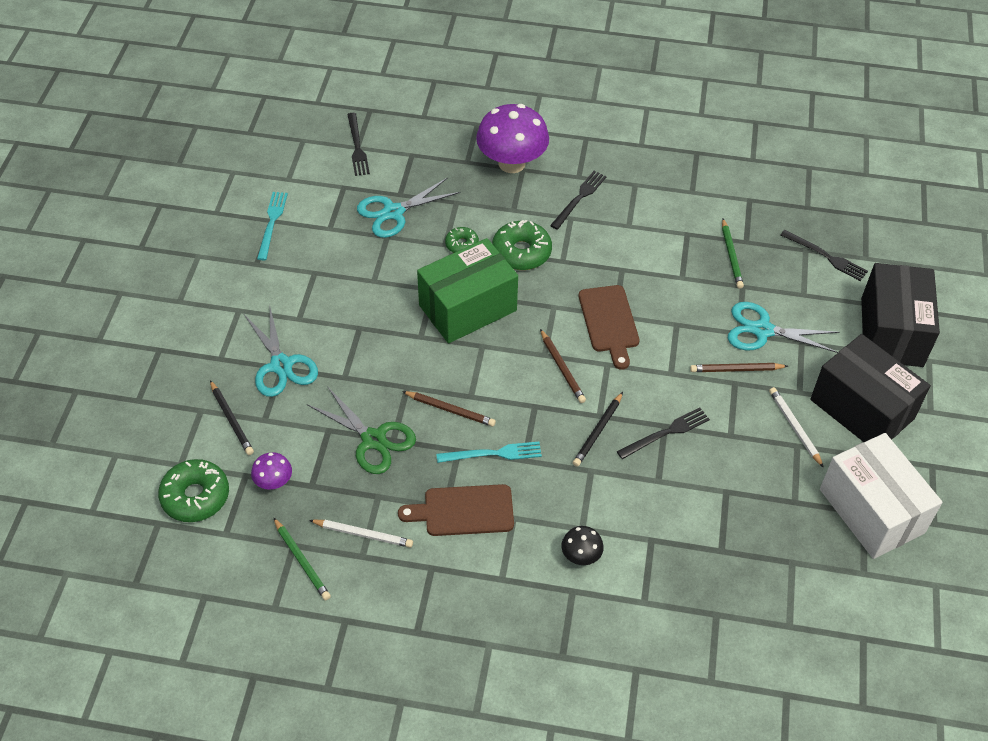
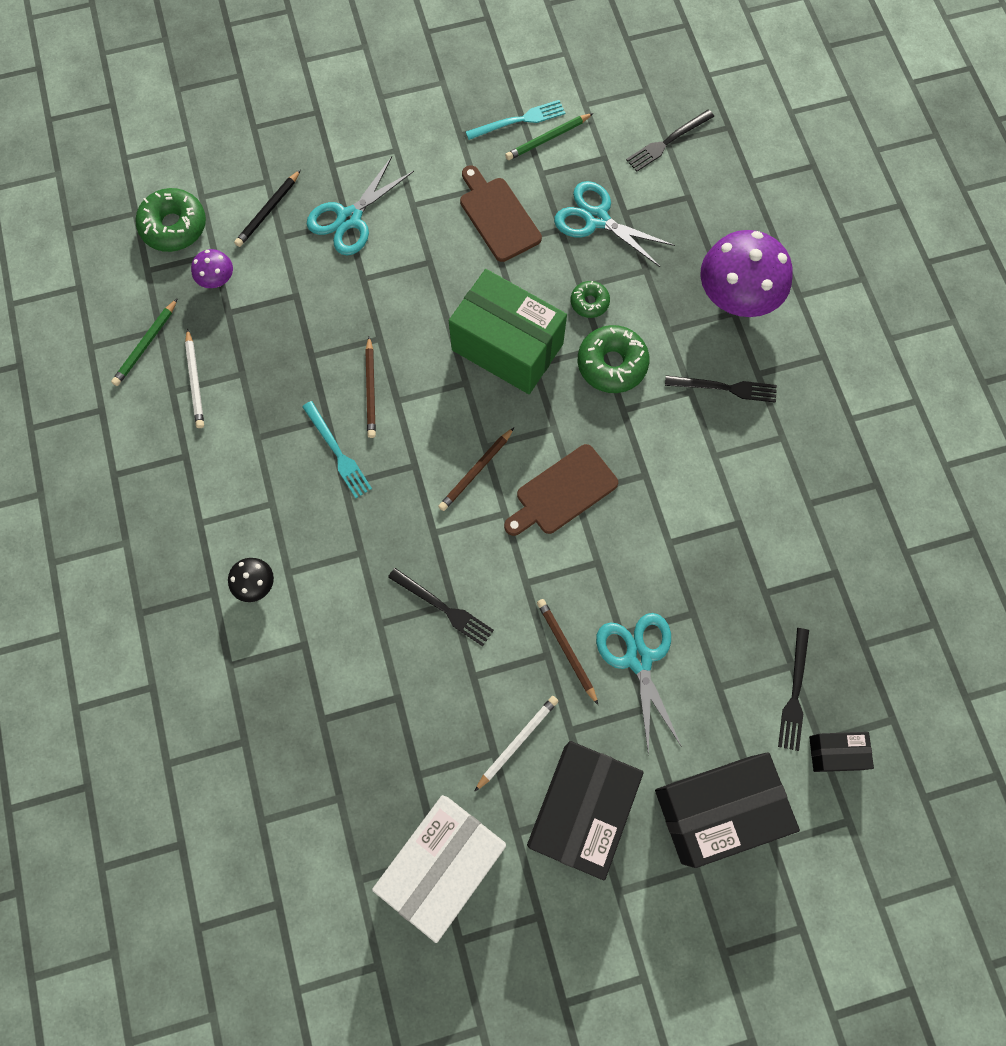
camera: 65 degrees right, 20 degrees up
green scissors [307,386,416,474] -> none
brown cutting board [398,484,514,536] -> brown cutting board moved to [460,165,542,262]
black pencil [573,392,623,467] -> none
green pencil [722,219,744,289] -> green pencil moved to [505,113,593,160]
none -> black box [809,732,874,772]

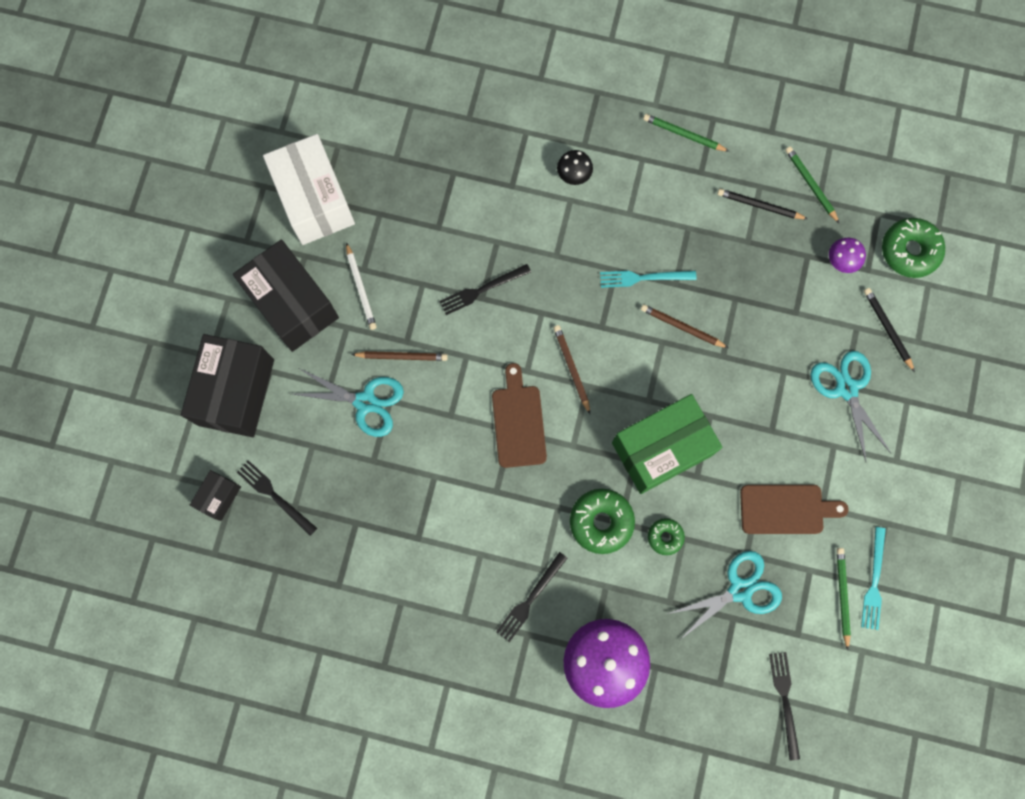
camera: 120 degrees right, 5 degrees up
white pencil [185,328,204,428] -> black pencil [717,189,808,219]
none -> green pencil [643,114,730,152]

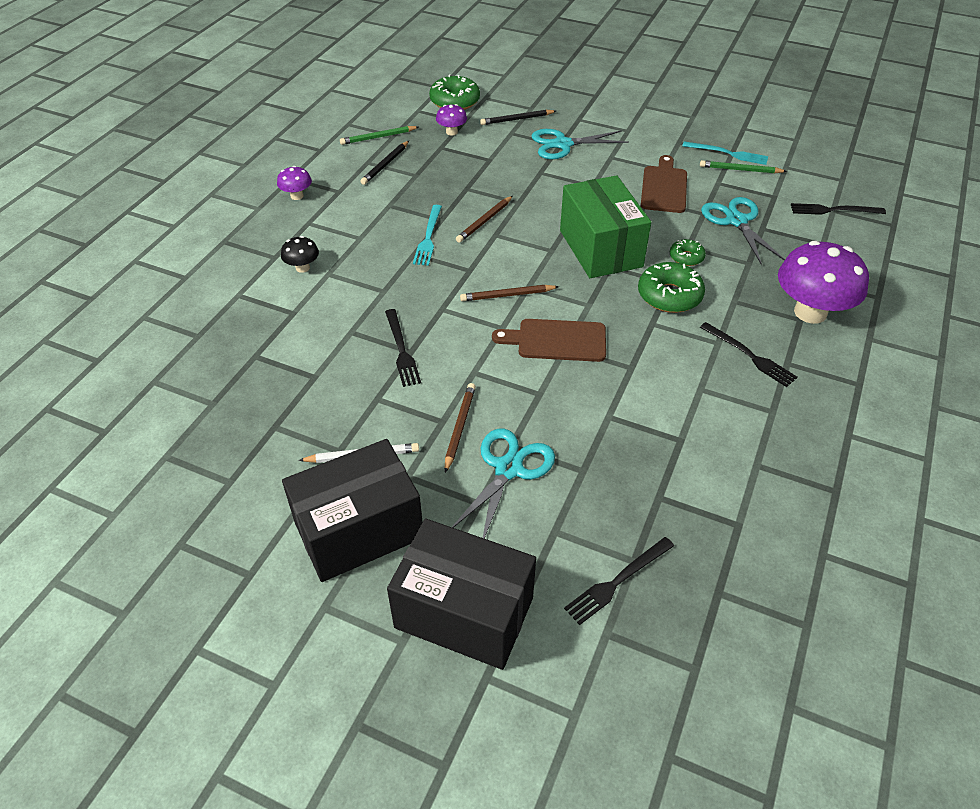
camera: 80 degrees left, 30 degrees down
black box [190,470,241,521] -> none
white box [263,134,355,245] -> none
green pencil [643,114,730,152] -> purple mushroom [277,166,312,200]

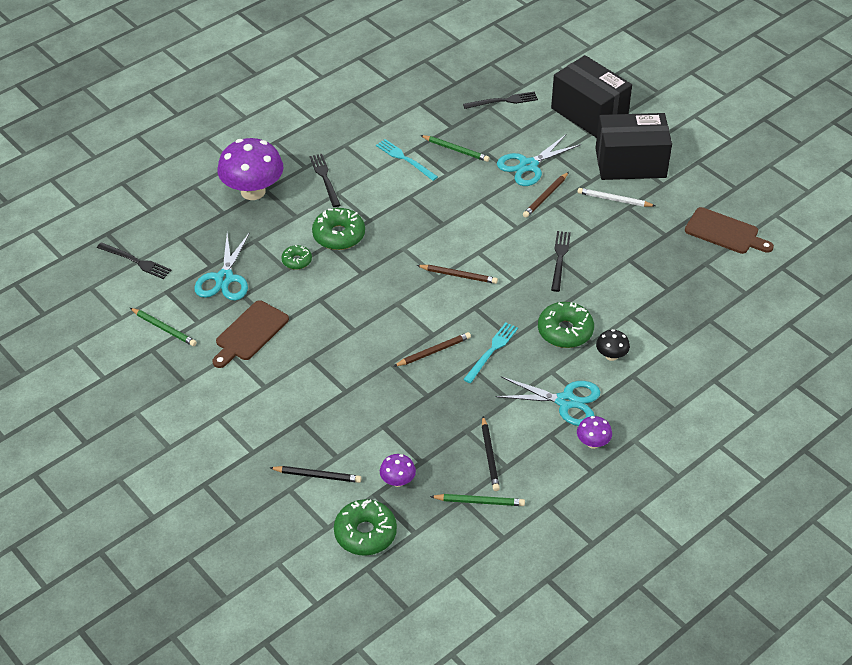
camera: 155 degrees left, 0 degrees up
black pencil [360,141,409,185] -> black pencil turned 120 degrees clockwise [482,416,500,491]
brown cutting board [492,319,606,362] -> brown cutting board moved to [685,207,774,254]
turquoise scissors [532,129,629,159] -> turquoise scissors moved to [495,377,600,426]
green box [560,175,651,278] -> none
turquoise fork [682,141,768,165] -> turquoise fork moved to [376,139,438,181]
none -> green pencil [420,135,490,162]
none -> green donut [538,302,594,348]

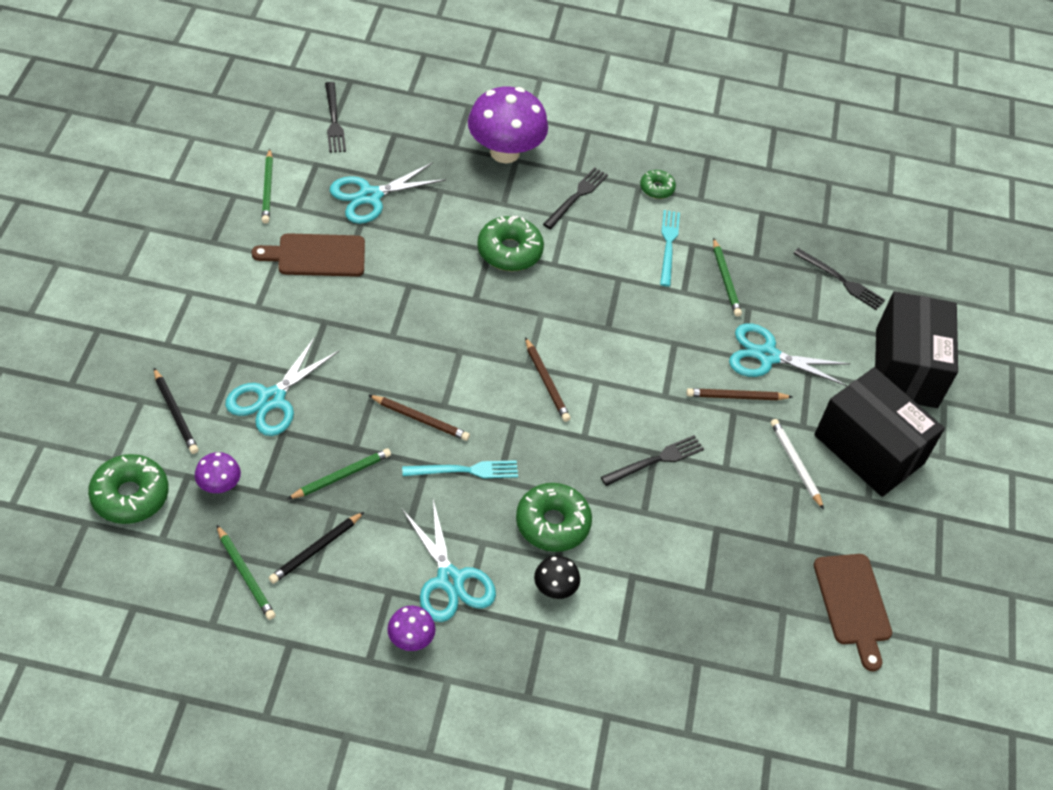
camera: 45 degrees right, 5 degrees up
green donut [281,245,312,270] -> green donut moved to [640,170,676,199]
none -> turquoise scissors [225,337,339,436]
none -> green pencil [288,448,391,499]

